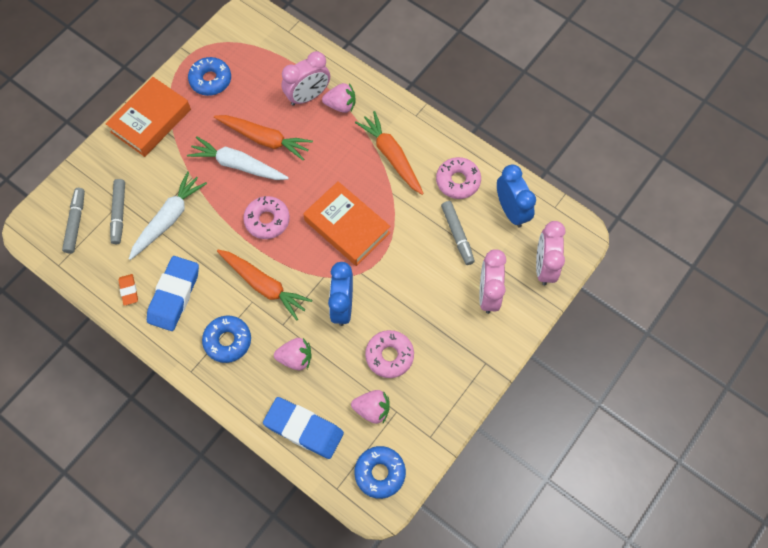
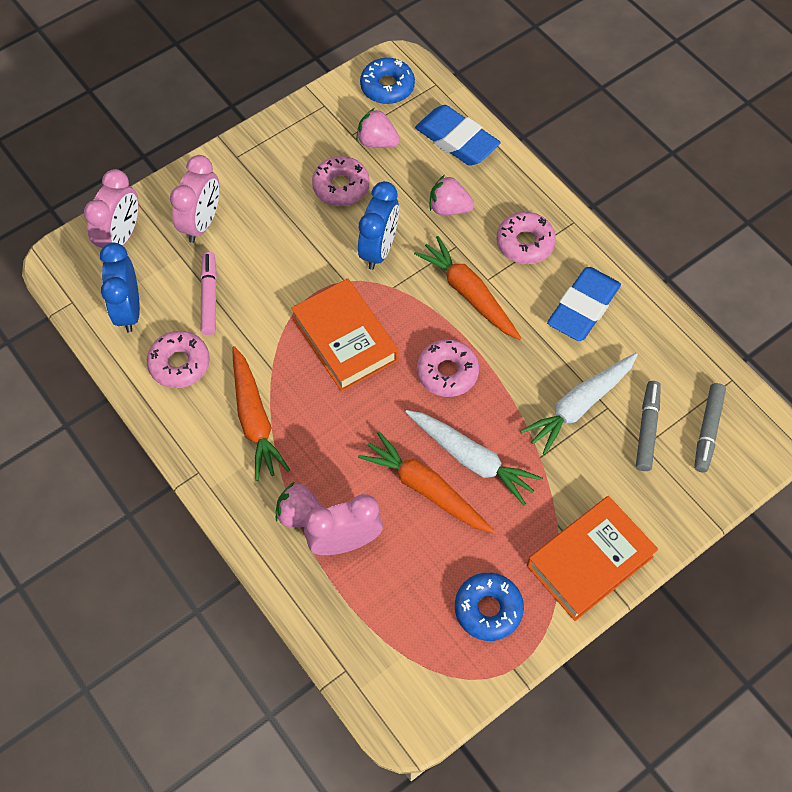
camera: 165 degrees left, 5 degrees down
orange eraser [118,274,138,306] -> none
blue donut [202,316,251,363] -> pink donut [497,212,556,264]
grey marker [441,201,475,265] -> pink marker [200,252,217,335]

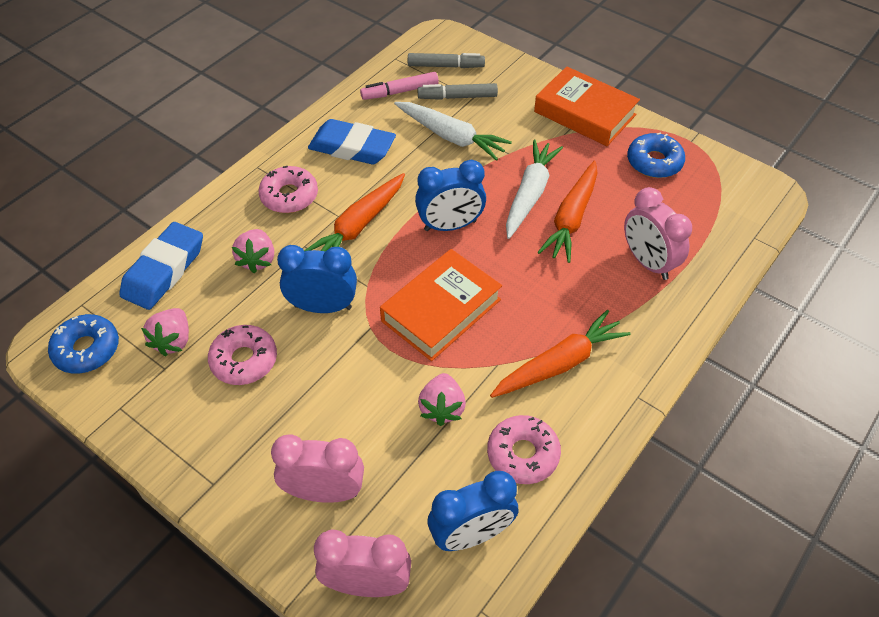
camera: 105 degrees left, 10 degrees down
pink marker [200,252,217,335] -> pink marker moved to [360,72,439,100]
pink strawberry [276,482,323,527] -> pink strawberry moved to [418,373,466,426]
pink donut [417,339,479,397] -> blue clock [415,160,486,231]

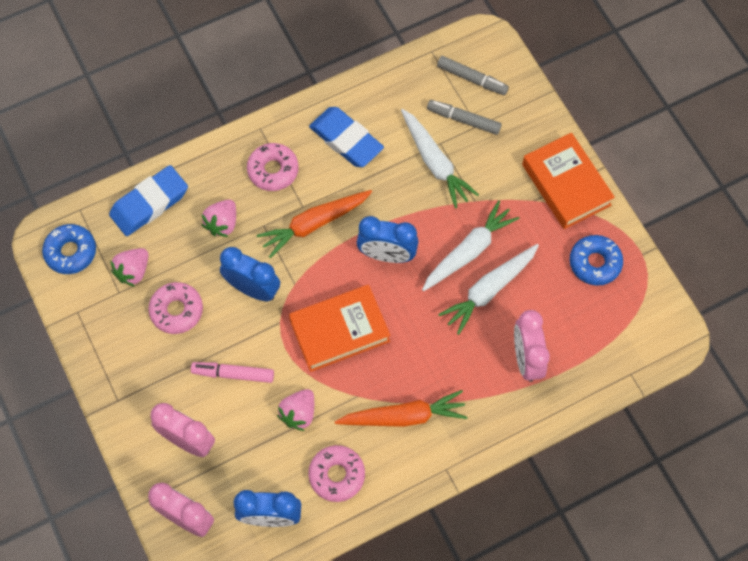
camera: 25 degrees right, 15 degrees up
pink marker [360,72,439,100] -> pink marker moved to [191,362,274,383]
orange carrot [537,161,597,263] -> white carrot [438,244,539,335]

